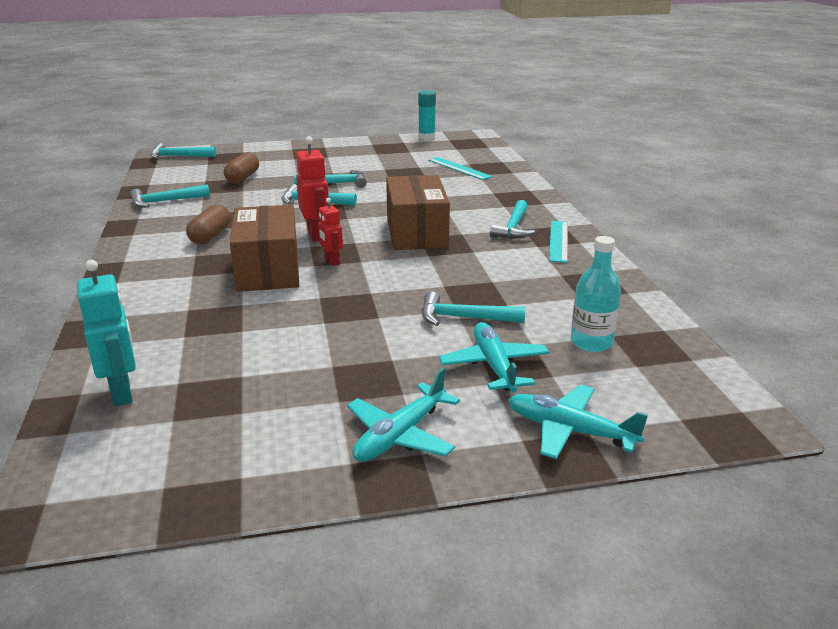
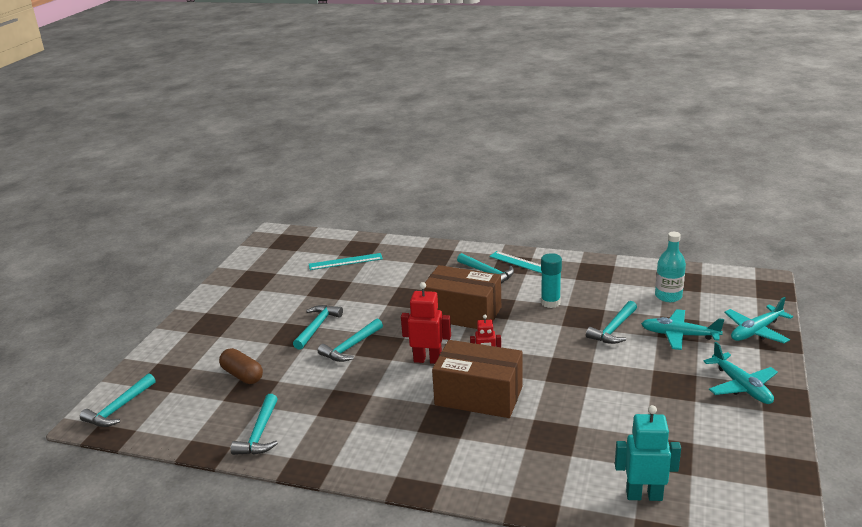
camera: 60 degrees left, 0 degrees up
brown capsule [186,205,230,244] -> none
turquoise glue stick [418,90,436,140] -> turquoise glue stick moved to [541,253,562,308]

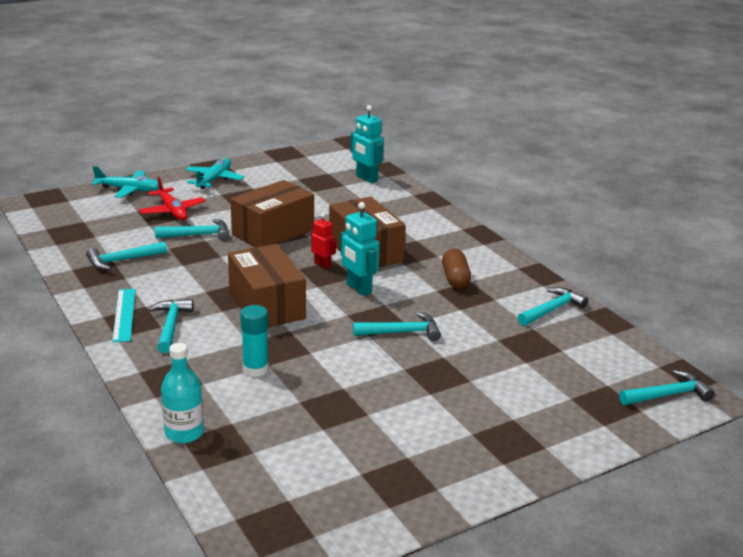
camera: 140 degrees left, 0 degrees up
brown capsule [219,348,263,384] -> brown capsule moved to [442,248,471,289]
turquoise hammer [293,305,343,350] -> turquoise hammer moved to [86,241,167,270]
turquoise ruler [309,253,383,270] -> none
red robot [401,282,451,364] -> turquoise robot [340,202,379,296]
turquoise glue stick [541,253,562,308] -> turquoise glue stick moved to [240,305,269,377]
turquoise plane [641,309,724,350] -> red plane [139,177,205,220]
turquoise bottle [655,232,686,302] -> turquoise bottle moved to [161,343,204,443]
none -> brown box [230,180,314,247]

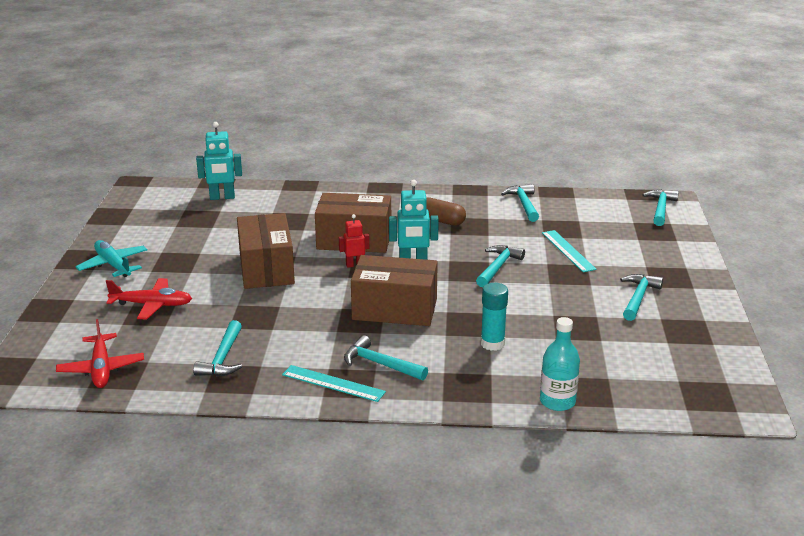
camera: 55 degrees left, 0 degrees up
turquoise plane [92,166,159,198] -> none
turquoise hammer [155,219,229,241] -> turquoise hammer moved to [620,274,663,321]
none -> red plane [56,319,144,388]
none -> turquoise ruler [542,230,597,272]

